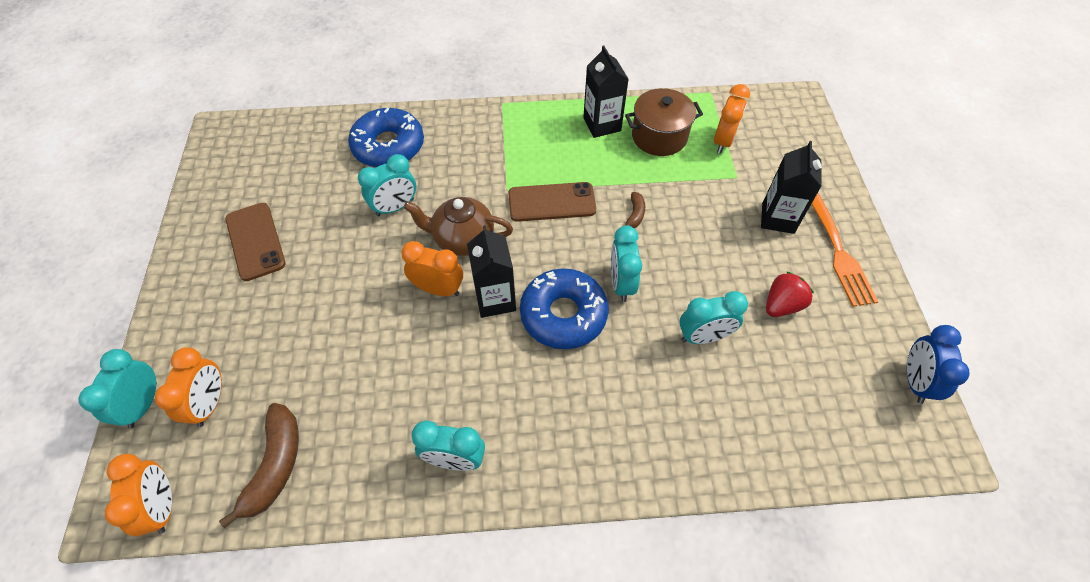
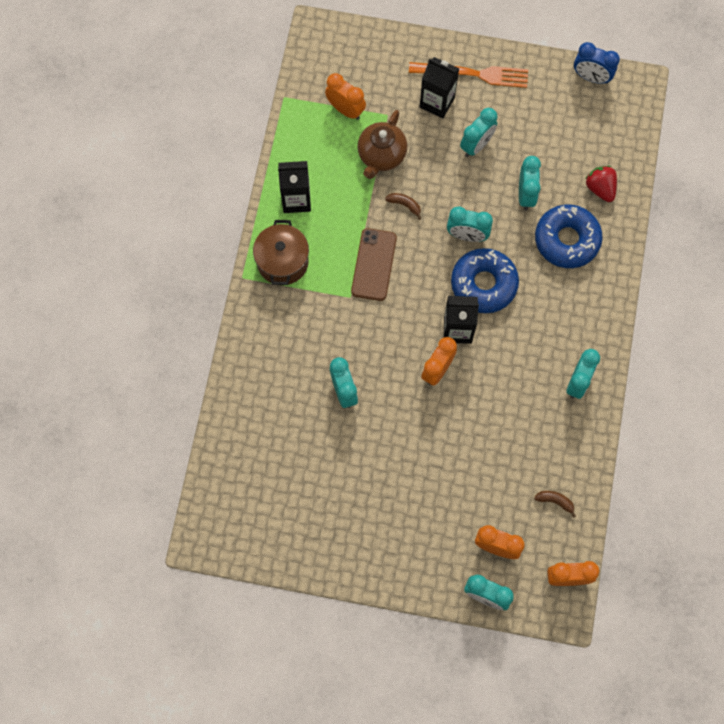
camera: 75 degrees left, 15 degrees up
brown banana [219,403,299,528] -> brown banana [534,491,576,518], size x0.51
brown phone [225,203,286,281] -> none
blue donut [348,108,424,167] -> blue donut moved to [535,205,603,268]
brown teapot [404,197,513,256] -> brown teapot moved to [358,110,407,179]
brown pot [625,88,703,156] -> brown pot moved to [253,220,309,285]
red strawberry [766,271,814,317] -> red strawberry moved to [586,166,617,202]
none -> turquoise clock [460,108,497,157]

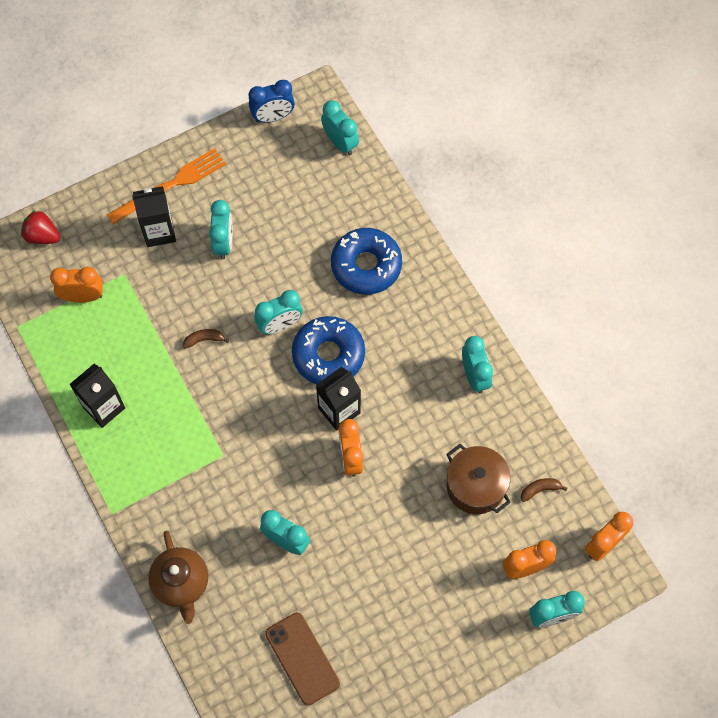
camera: 40 degrees left, 5 degrees down
brown pot [253,220,309,285] -> brown pot moved to [446,444,511,514]
brown phone [351,228,397,301] -> brown phone moved to [265,613,340,705]
brown teapot [358,110,407,179] -> brown teapot moved to [148,531,208,624]
turquoise clock [519,156,541,210] -> turquoise clock moved to [321,100,359,155]
red strawberry [586,166,617,202] -> red strawberry moved to [21,210,60,244]

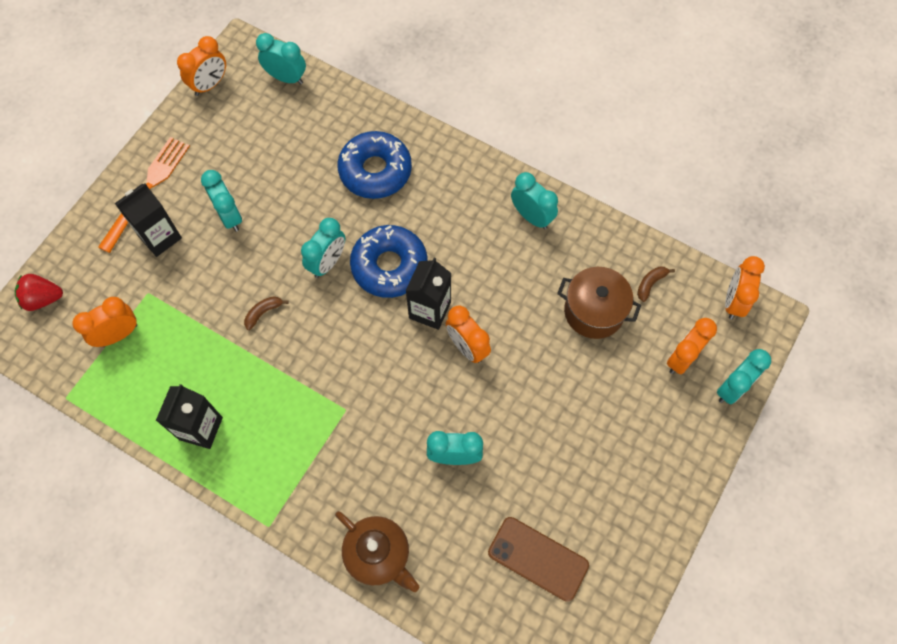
camera: 30 degrees left, 0 degrees up
blue clock [248,80,295,123] -> orange clock [177,36,226,96]

